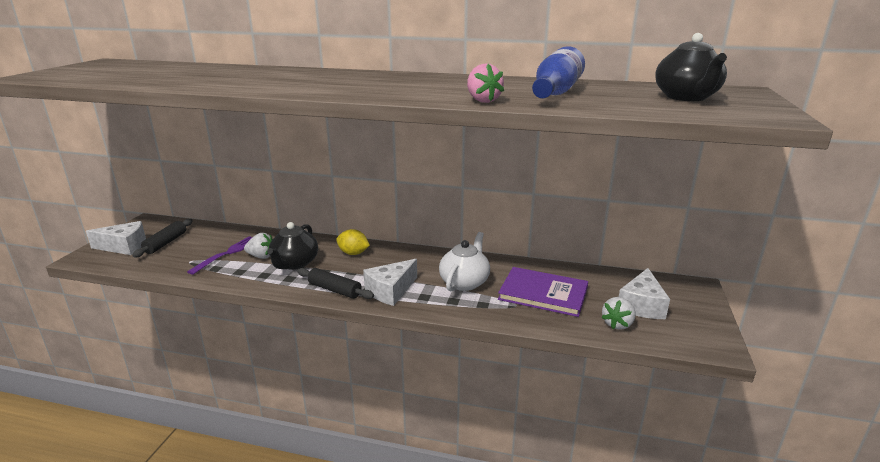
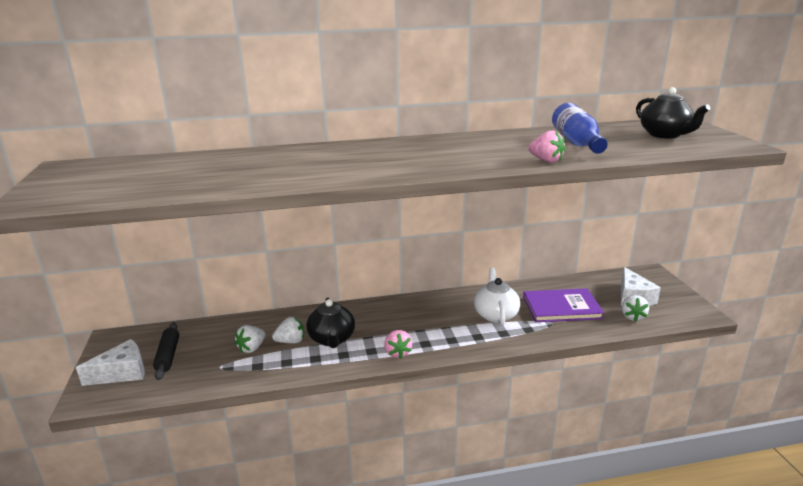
camera: 25 degrees left, 0 degrees up
purple fork [187,236,251,275] -> white strawberry [235,325,266,353]
black rolling pin [297,268,374,299] -> pink strawberry [384,330,413,359]
yellow lemon [336,229,370,255] -> none
white cheese [363,259,417,306] -> none

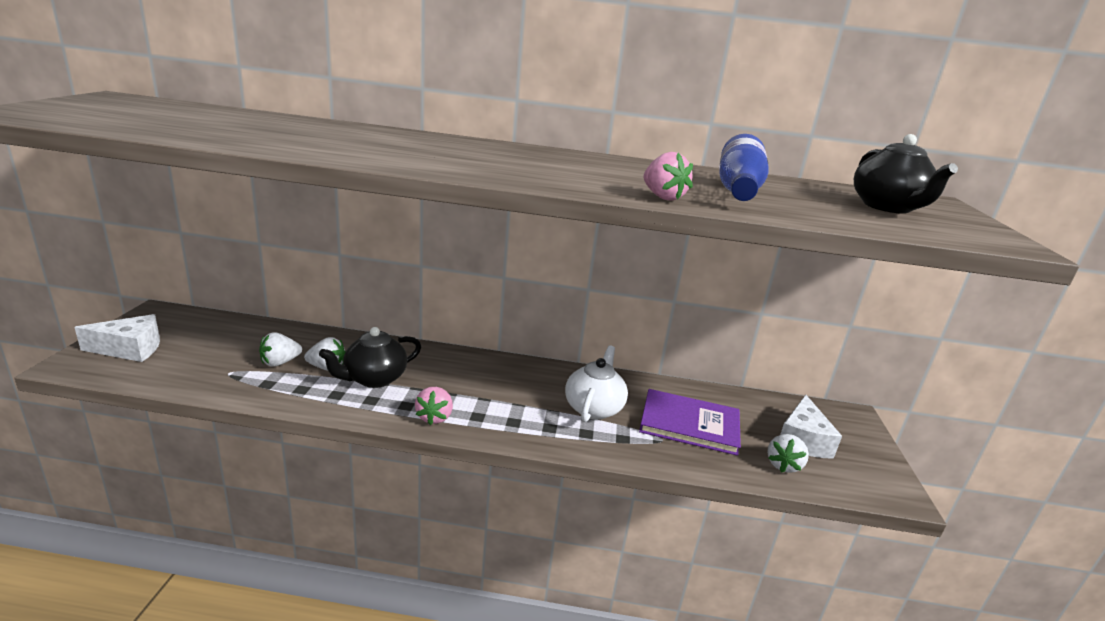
camera: 15 degrees right, 0 degrees up
black rolling pin [153,322,179,380] -> none
black teapot [306,298,355,348] -> black teapot turned 45 degrees clockwise [319,327,421,388]

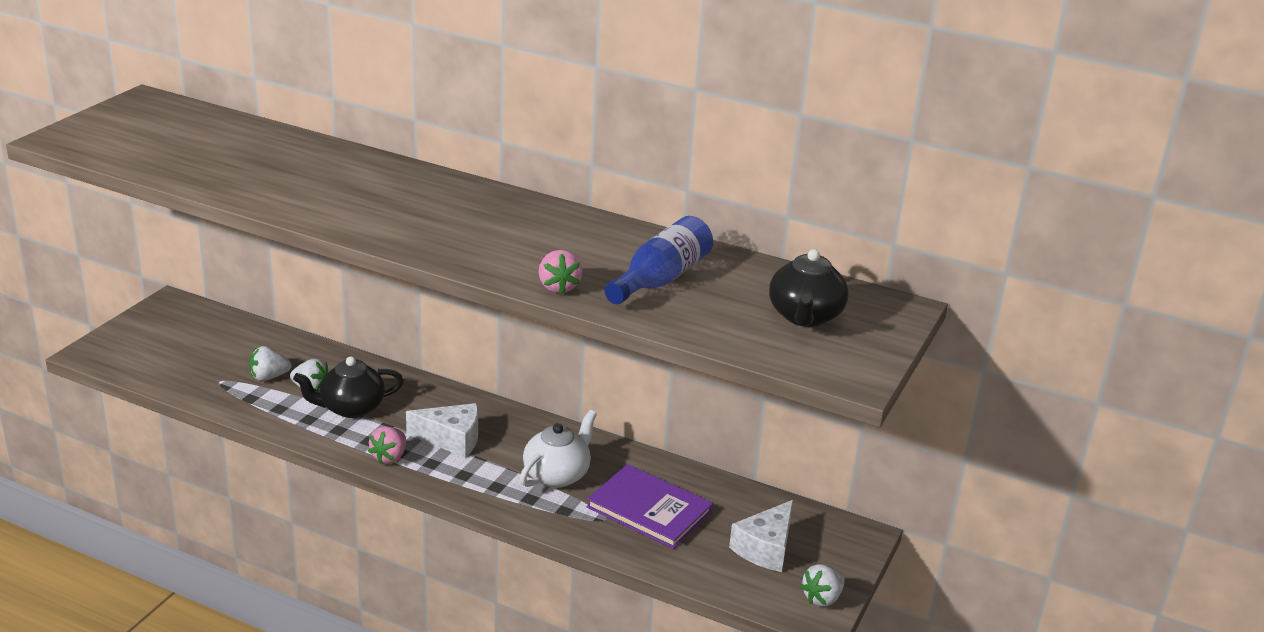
camera: 20 degrees right, 5 degrees up
white cheese [74,314,160,362] -> white cheese moved to [406,403,478,458]
white strawberry [767,434,809,473] -> white strawberry moved to [800,564,845,607]

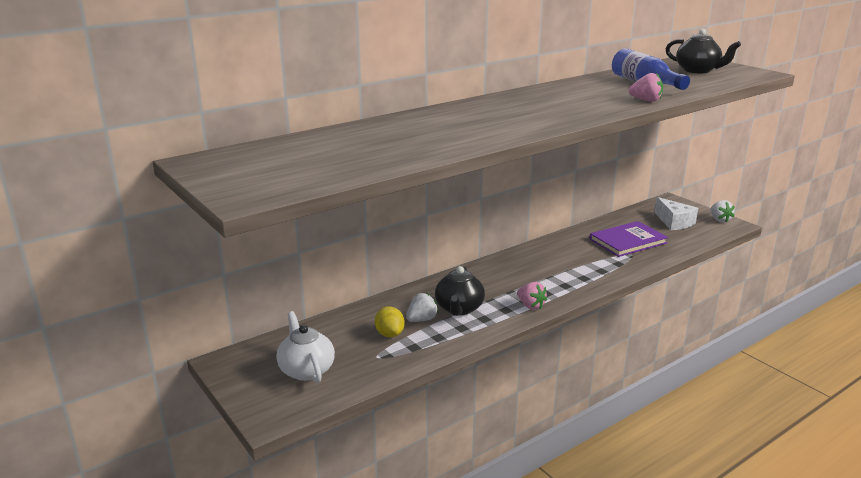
camera: 60 degrees left, 5 degrees down
white strawberry [249,346,291,381] -> yellow lemon [375,306,405,338]
white cheese [406,403,478,458] -> none
white teapot [520,410,597,488] -> white teapot moved to [276,311,335,383]

